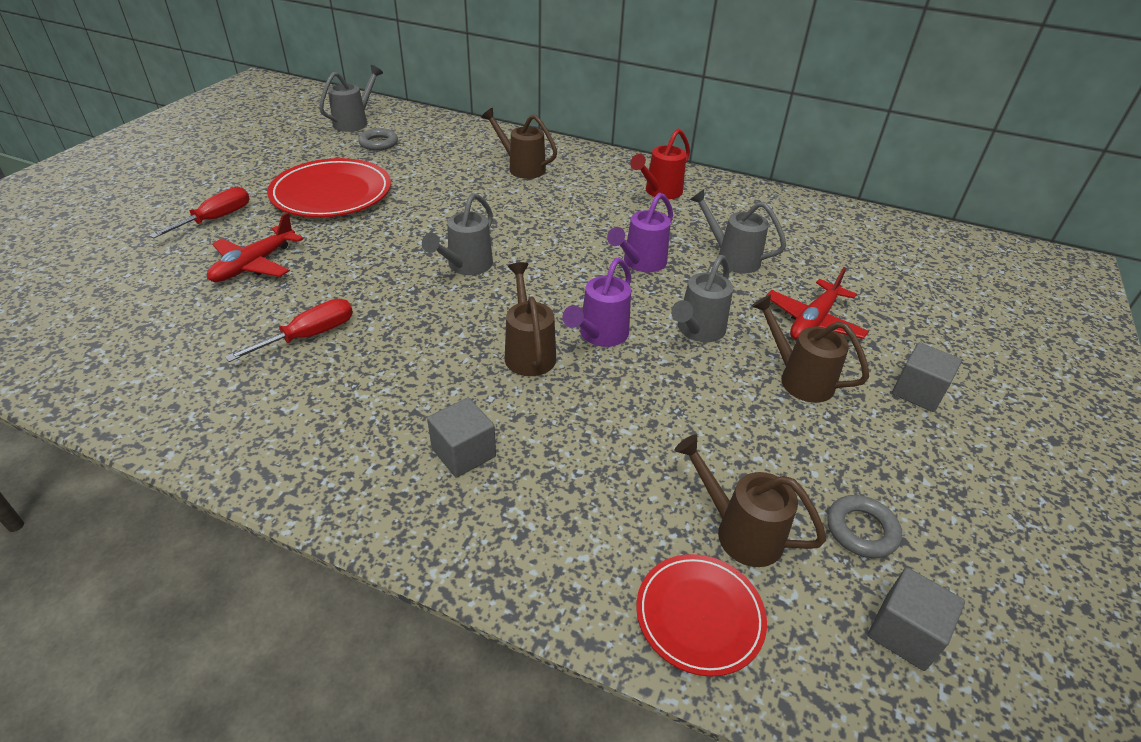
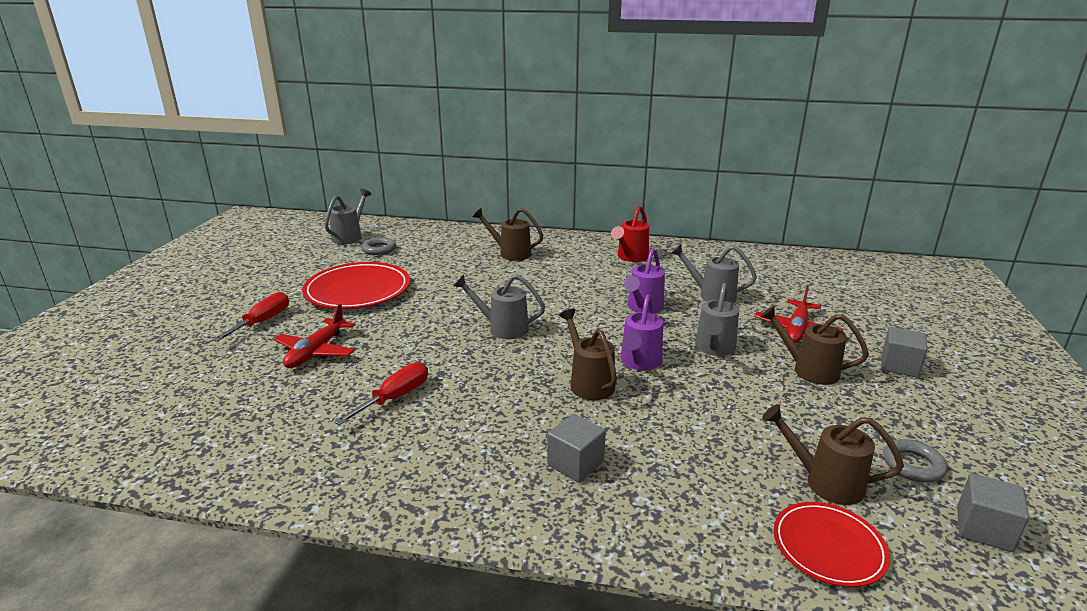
camera: 10 degrees left, 15 degrees down
grey watering can [422,193,493,275] -> grey watering can turned 90 degrees clockwise [454,274,545,339]

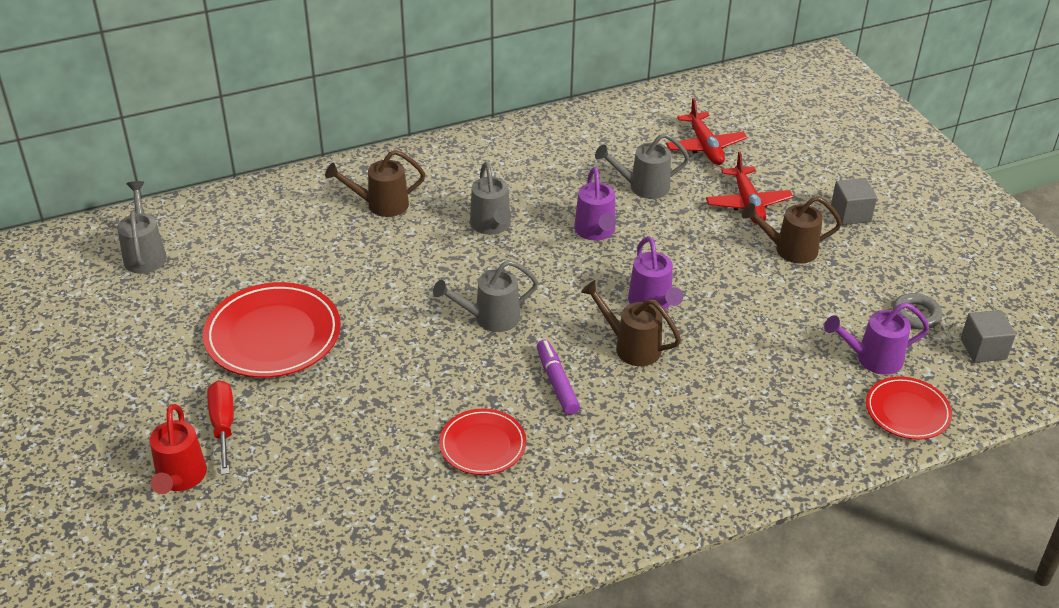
camera: 35 degrees left, 15 degrees up
red plane [274,304,356,368] -> red plane moved to [666,98,747,165]
red screwdriver [334,362,428,425] -> red plate [439,409,526,475]
grey ring [362,237,396,255] -> none
grey cube [547,414,606,483] -> none
red watering can [611,206,649,262] -> red watering can moved to [150,404,207,494]
grey watering can [695,283,739,356] -> grey watering can moved to [470,162,511,235]
brown watering can [762,404,904,505] -> purple watering can [824,302,929,375]
none -> purple marker [537,340,580,415]

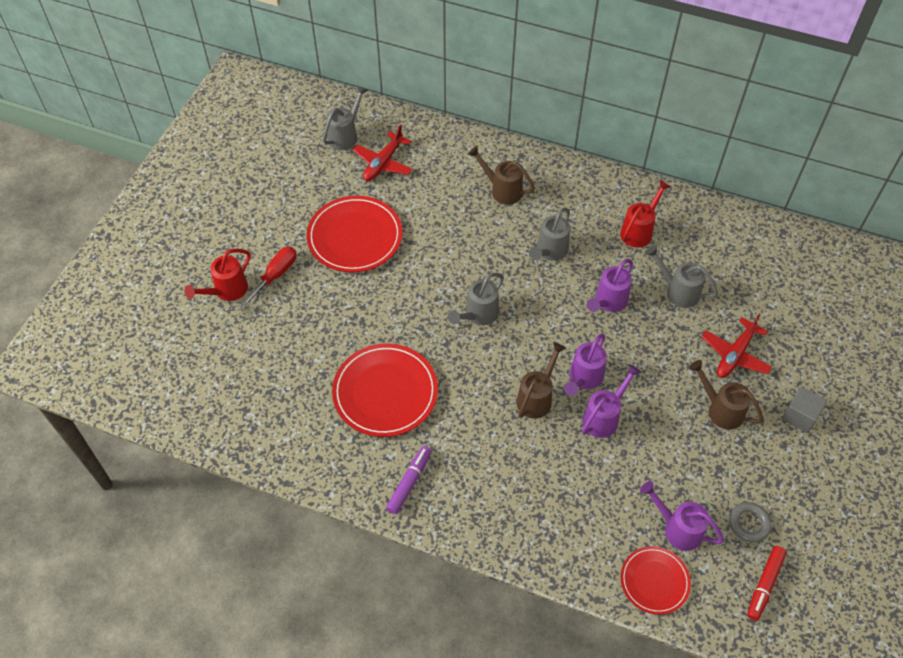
camera: 45 degrees right, 15 degrees up
grey watering can [433,260,538,332] -> grey watering can turned 75 degrees counterclockwise [448,273,504,325]
red plate [439,409,526,475] -> red plate [332,344,438,437], size x1.69
purple marker [537,340,580,415] -> purple marker moved to [386,446,432,514]
brown watering can [581,280,681,366] -> brown watering can turned 45 degrees clockwise [516,342,566,419]
red plane [666,98,747,165] -> red plane moved to [353,125,412,181]
grey cube [961,310,1016,363] -> red marker [747,546,787,621]
none -> purple watering can [582,364,642,438]
none -> red watering can [620,180,671,248]

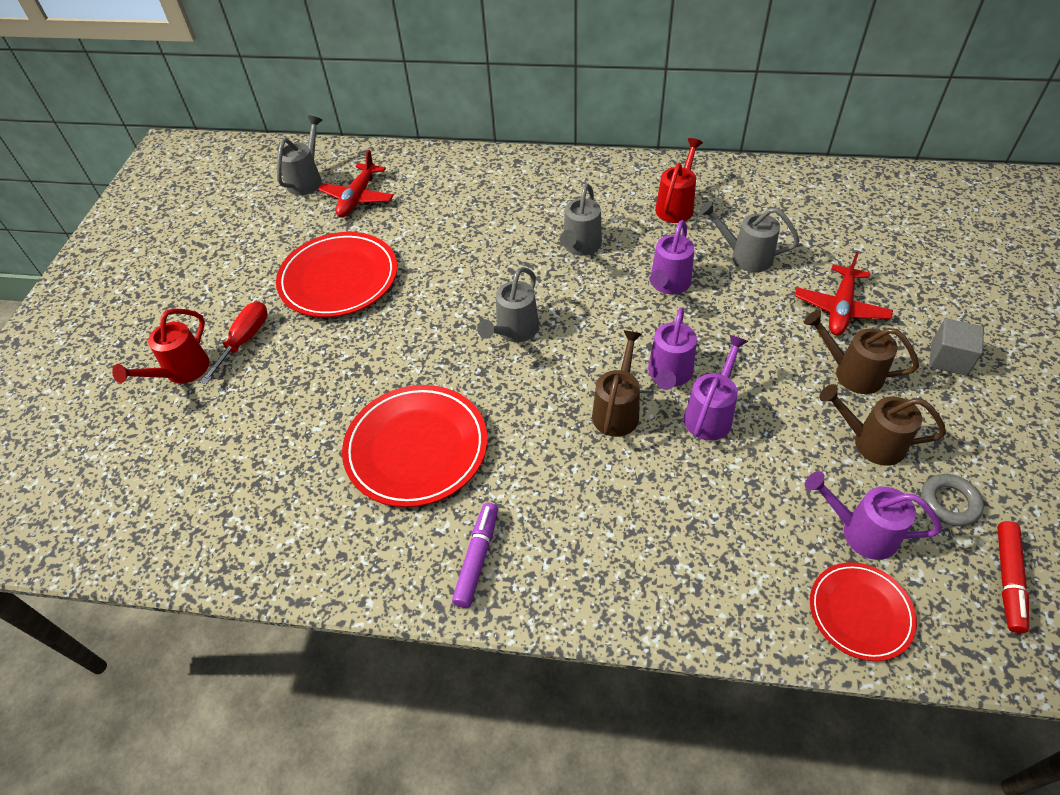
camera: 10 degrees left, 5 degrees down
brown watering can [468,146,535,205] -> brown watering can moved to [819,384,946,466]

